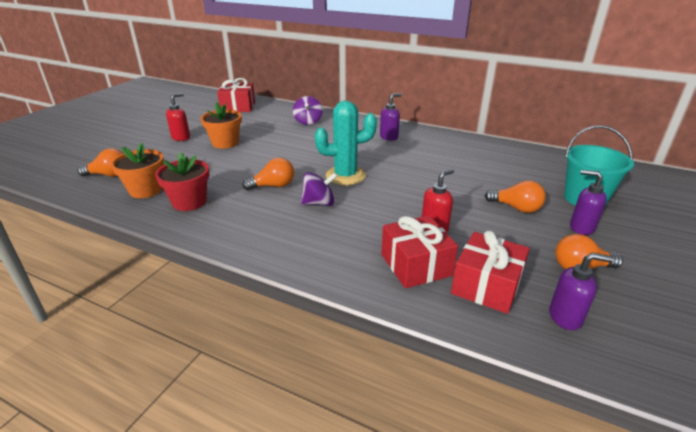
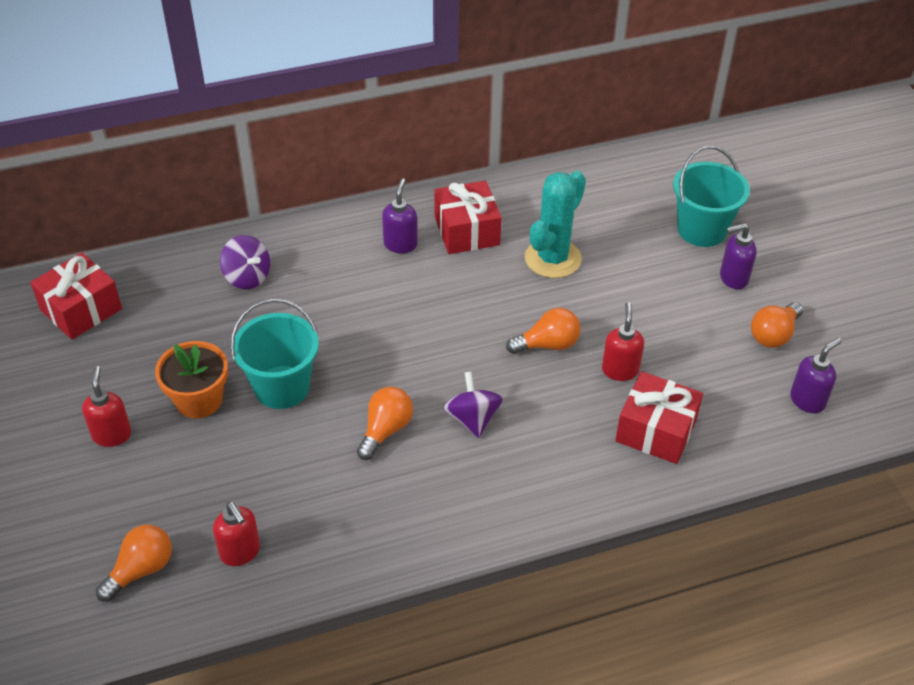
camera: 45 degrees left, 15 degrees up
orange flower pot [111,143,164,198] -> red soap dispenser [213,502,260,566]
red flower pot [155,152,209,211] -> none
purple spinning top [301,172,337,206] -> purple spinning top turned 45 degrees counterclockwise [444,372,503,438]
turquoise cactus [315,100,377,186] -> turquoise cactus moved to [525,170,586,278]
red gift [451,231,530,314] -> red gift moved to [434,181,502,254]
orange light bulb [485,181,546,213] -> orange light bulb moved to [506,308,580,354]
none -> turquoise bucket [231,299,319,409]

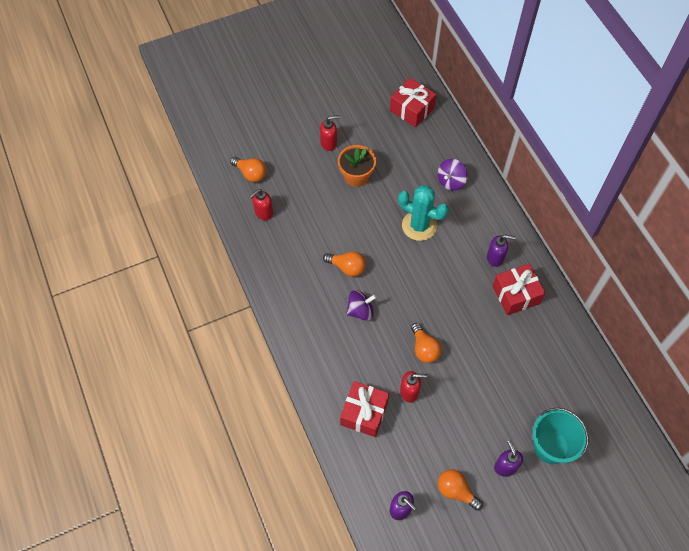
camera: 85 degrees right, 15 degrees up
turquoise bucket [231,299,319,409] -> none
turquoise cactus [525,170,586,278] -> turquoise cactus moved to [398,185,449,241]

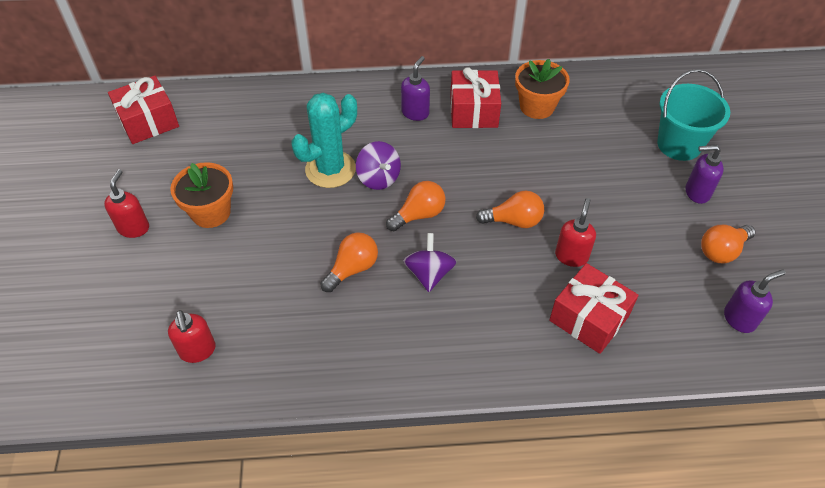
camera: 70 degrees left, 10 degrees down
orange light bulb [230,157,266,182] -> orange light bulb moved to [386,181,446,231]
purple spinning top [438,159,468,191] -> purple spinning top moved to [356,141,401,190]
none -> orange flower pot [515,59,570,119]

